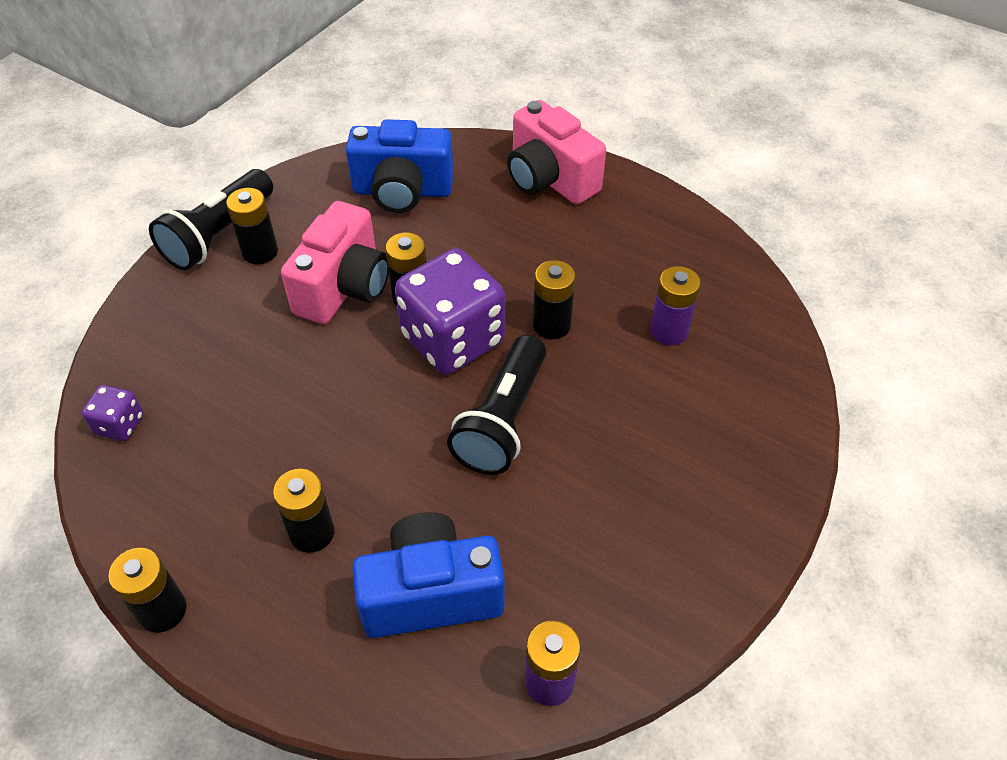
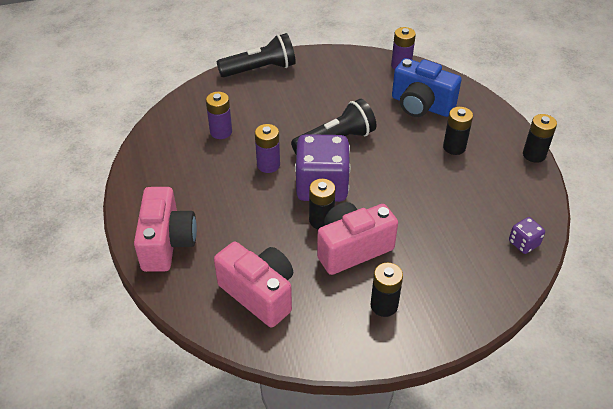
camera: 140 degrees left, 5 degrees down
black flashlight [149,169,273,270] -> black flashlight moved to [217,33,296,77]
blue camera [346,119,454,213] -> pink camera [214,242,293,327]
black battery [533,260,576,339] -> purple battery [255,124,280,173]

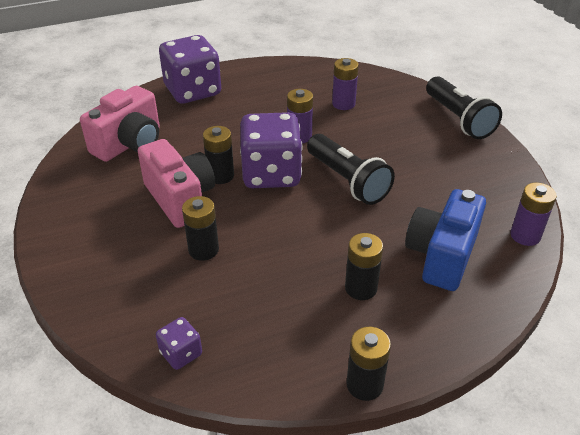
camera: 85 degrees right, 5 degrees down
pink camera [134,187,197,272] -> purple dice [159,35,221,104]
black battery [371,263,403,317] -> black battery moved to [182,196,219,261]

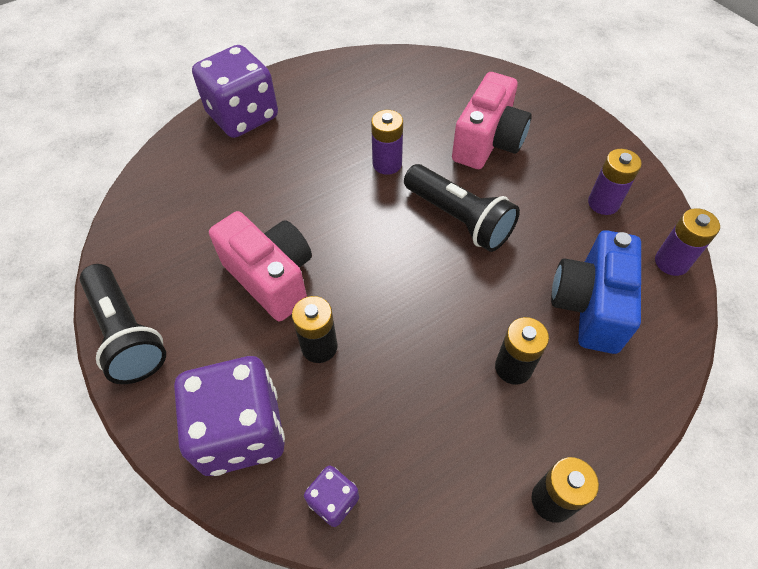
camera: 10 degrees left, 15 degrees up
pink camera [80,86,160,162] -> pink camera moved to [452,72,532,169]
black battery [203,126,234,184] -> none
purple dice [240,112,303,188] -> purple dice moved to [174,356,285,476]
purple battery [332,58,359,110] -> purple battery moved to [588,149,642,215]
black flashlight [426,76,502,139] -> black flashlight moved to [80,264,166,384]

